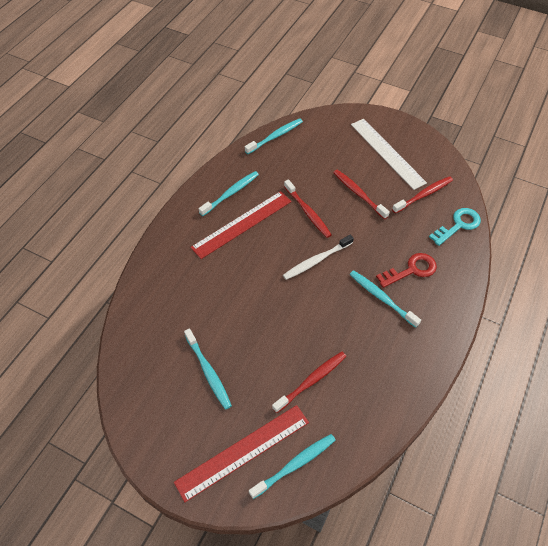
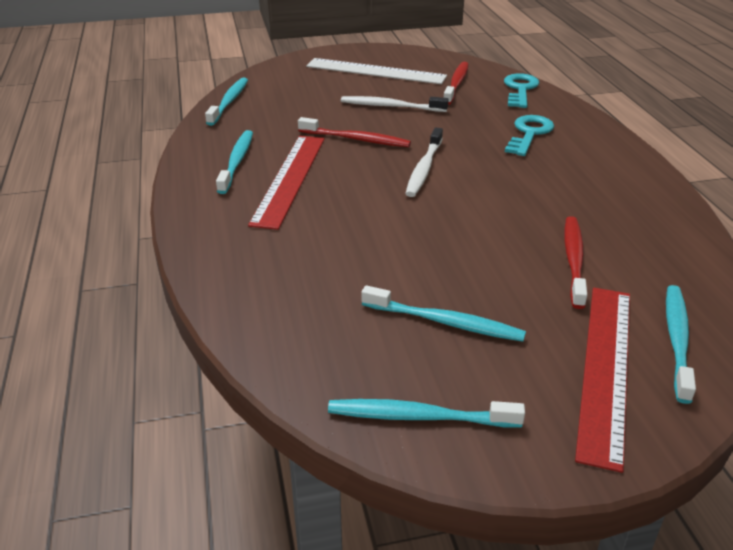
camera: 40 degrees left, 20 degrees down
red toothbrush [333,170,390,219] -> white toothbrush [341,96,449,112]
turquoise toothbrush [350,270,421,328] -> turquoise toothbrush moved to [328,399,525,428]
red key [376,253,437,288] -> turquoise key [505,115,554,156]

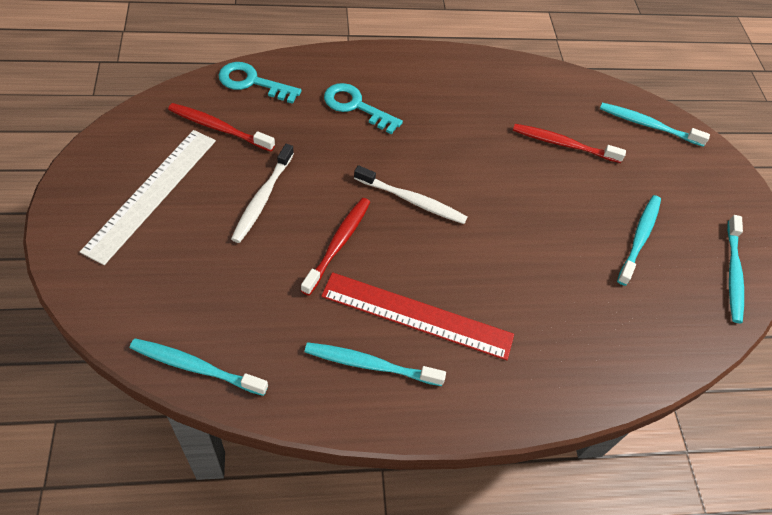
camera: 90 degrees left, 20 degrees up
red ruler [575,288,630,473] -> none

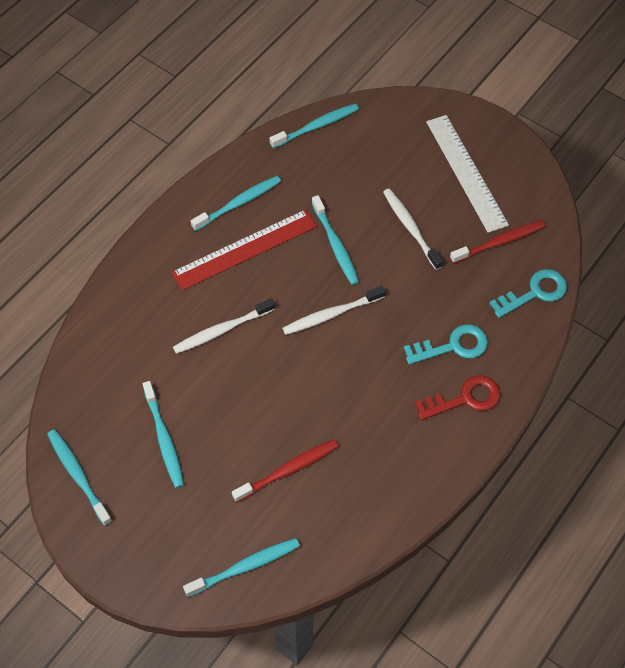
camera: 140 degrees right, 5 degrees up
red toothbrush [301,198,370,295] -> turquoise toothbrush [312,195,359,285]
none -> white toothbrush [173,298,275,354]
none -> red key [415,375,501,420]

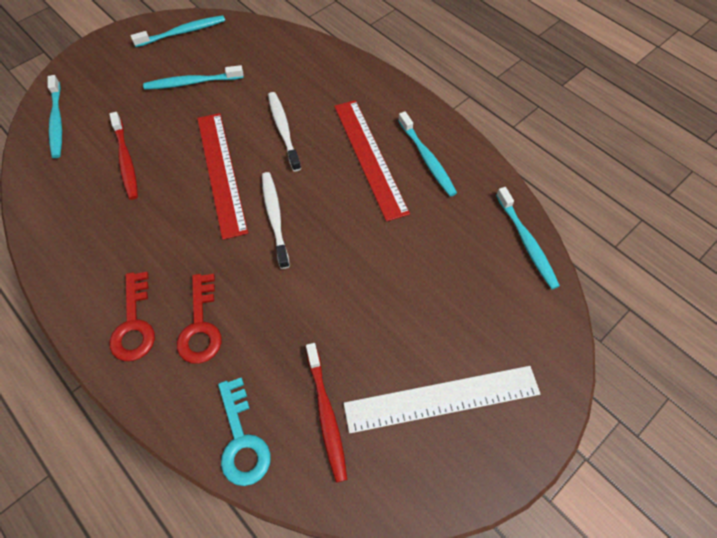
camera: 100 degrees right, 0 degrees up
turquoise toothbrush [312,195,359,285] -> none
white toothbrush [383,189,443,270] -> none
turquoise key [404,324,488,365] -> red key [177,274,222,364]
none -> red ruler [197,113,248,240]

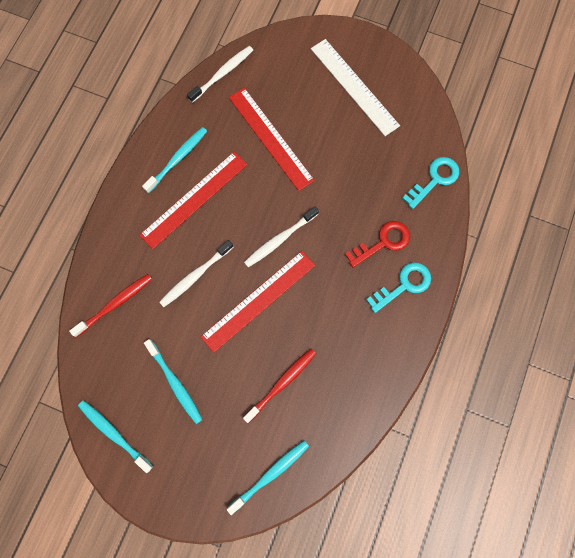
camera: 115 degrees left, 15 degrees up
red key [110,272,155,361] -> turquoise key [366,262,431,313]
red toothbrush [306,343,347,483] -> red toothbrush moved to [69,274,152,337]
turquoise toothbrush [496,187,560,289] -> white toothbrush [187,46,253,103]
none -> red ruler [229,88,315,191]

